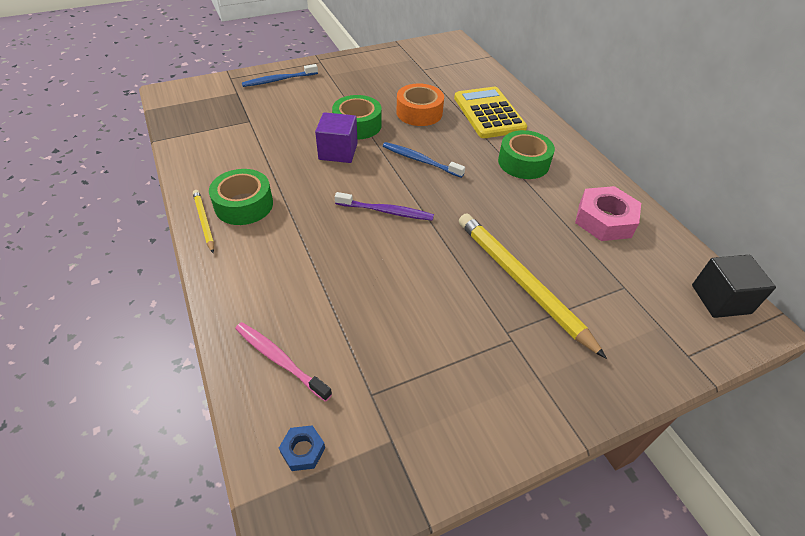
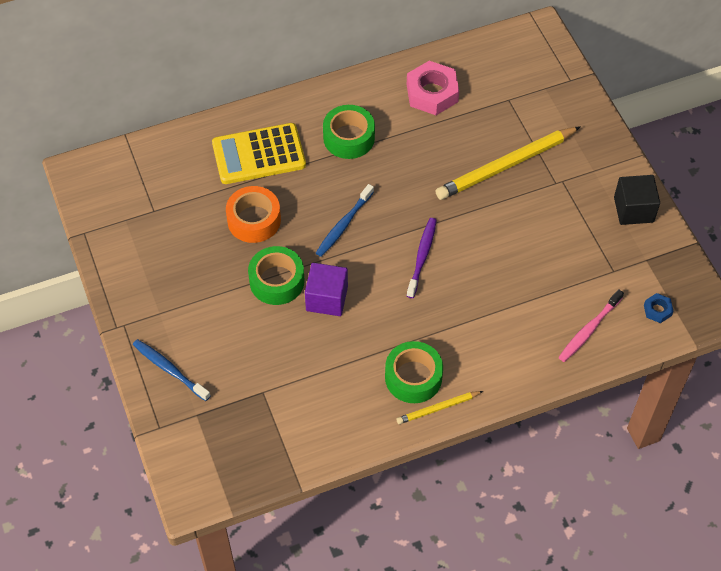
camera: 85 degrees left, 10 degrees up
blue toothbrush [242,64,318,87] -> blue toothbrush turned 150 degrees clockwise [133,339,211,401]
black cube [692,255,776,318] -> black cube moved to [614,175,660,225]

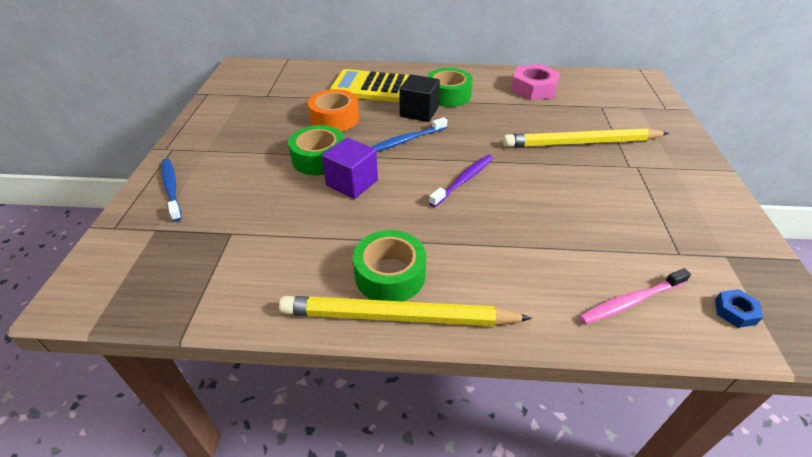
camera: 25 degrees right, 15 degrees down
yellow pencil [396,391,483,424] -> yellow pencil [279,296,532,326], size x2.02
black cube [614,175,660,225] -> black cube moved to [399,74,440,122]

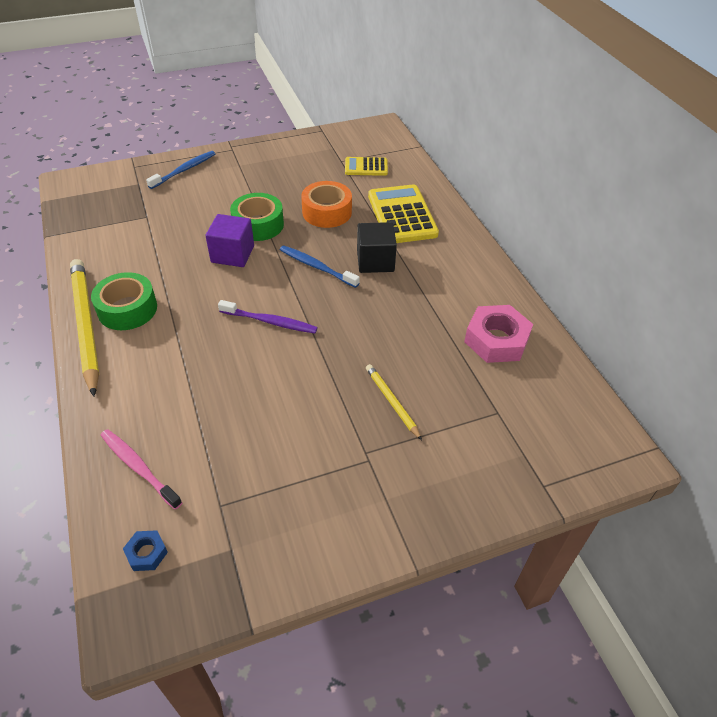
camera: 65 degrees right, 5 degrees up
green tape [427,68,473,107] -> none
yellow pencil [503,128,669,147] -> yellow pencil [366,364,422,440], size x0.49
none -> yellow calculator [345,157,388,176]

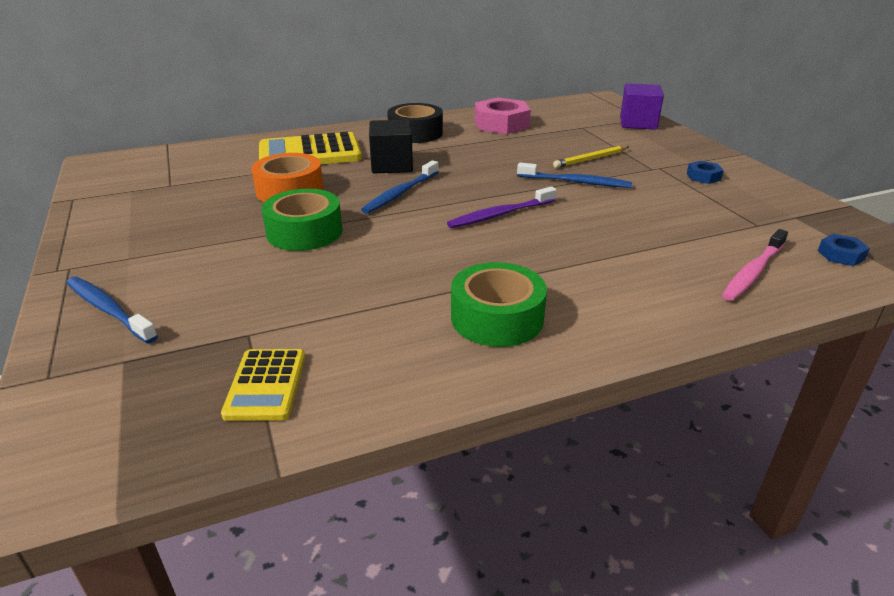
camera: 90 degrees left, 15 degrees down
yellow pencil [70,259,99,397] -> none
purple cube [206,214,254,267] -> purple cube moved to [620,83,664,130]
purple toothbrush [218,300,318,333] -> purple toothbrush turned 135 degrees counterclockwise [447,186,557,228]
yellow calculator [345,157,388,176] -> yellow calculator moved to [221,349,305,421]
none -> black tape [387,103,443,143]
none -> blue toothbrush [517,163,632,188]
none -> blue nut [687,161,724,184]

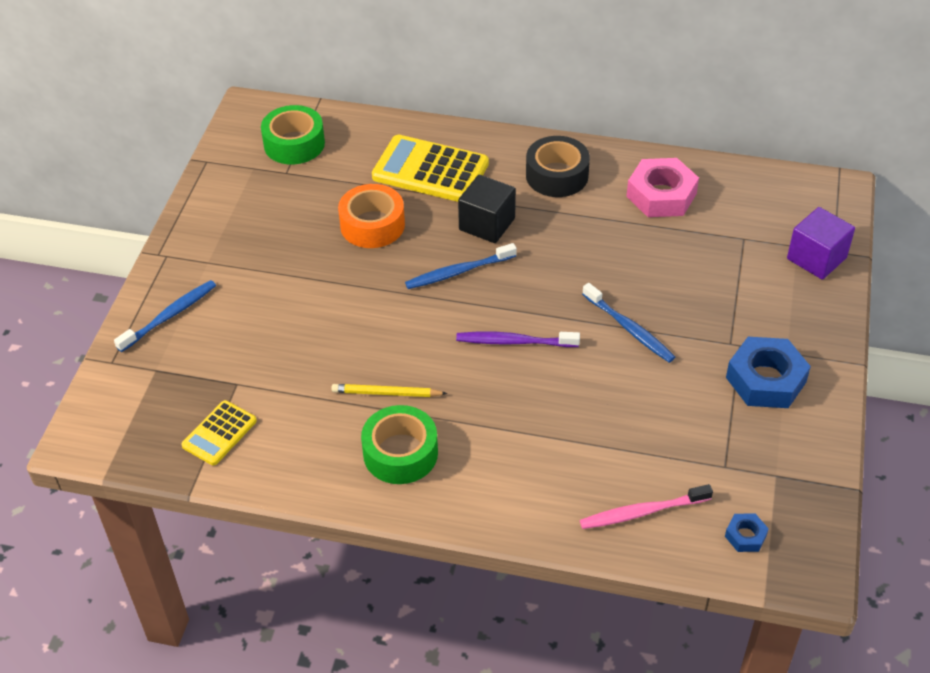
camera: 35 degrees right, 15 degrees up
blue toothbrush [66,277,158,344] -> blue toothbrush turned 60 degrees clockwise [114,280,216,352]
green tape [262,189,342,251] -> green tape moved to [261,105,325,165]
yellow pencil [553,146,629,168] -> yellow pencil moved to [331,384,447,397]
blue nut [687,161,724,184] -> blue nut [726,337,811,408], size x2.08

